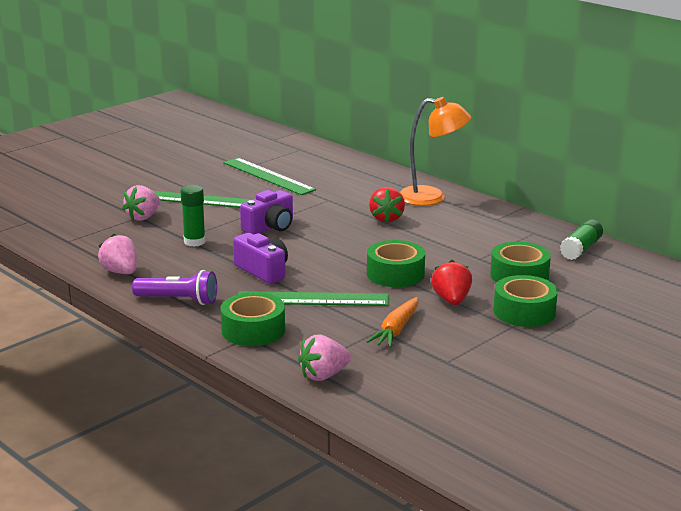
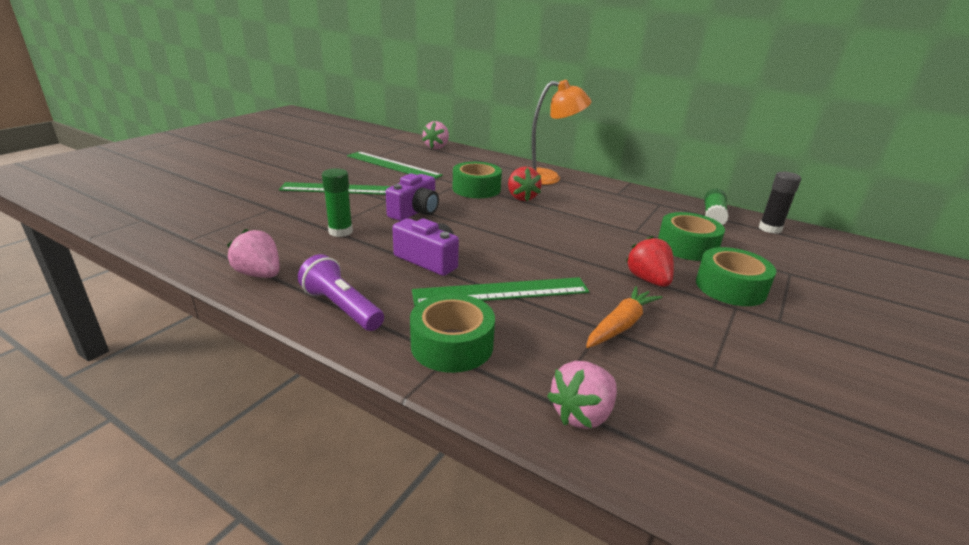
camera: 15 degrees left, 5 degrees up
pink strawberry [122,185,161,221] -> pink strawberry moved to [422,121,449,149]
purple flashlight [132,270,217,305] -> purple flashlight turned 135 degrees counterclockwise [298,254,384,331]
orange carrot [366,297,418,348] -> orange carrot turned 150 degrees counterclockwise [586,286,662,348]
green tape [367,240,425,287] -> green tape moved to [453,162,502,198]
none -> black glue stick [759,172,801,234]

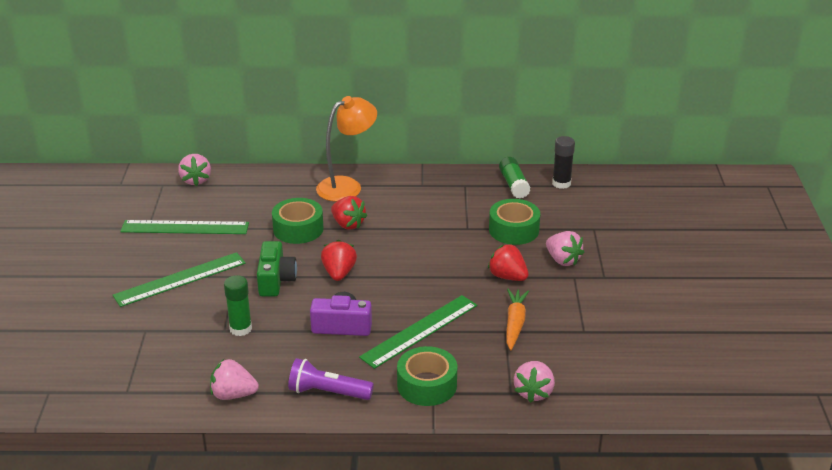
camera: 30 degrees left, 5 degrees up
purple camera [386,173,439,221] -> green camera [257,241,297,296]
green tape [696,247,776,306] -> pink strawberry [546,231,584,266]
none -> red strawberry [321,240,357,281]

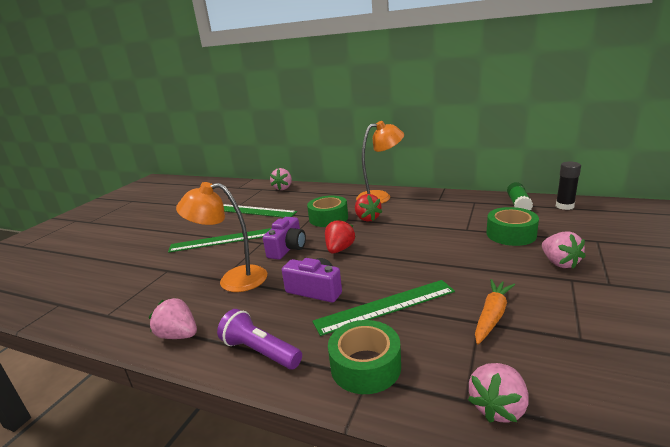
camera: 25 degrees right, 10 degrees down
green glue stick [224,275,252,336] -> orange lamp [176,182,267,292]
green camera [257,241,297,296] -> purple camera [263,217,306,260]
red strawberry [488,244,529,281] -> none

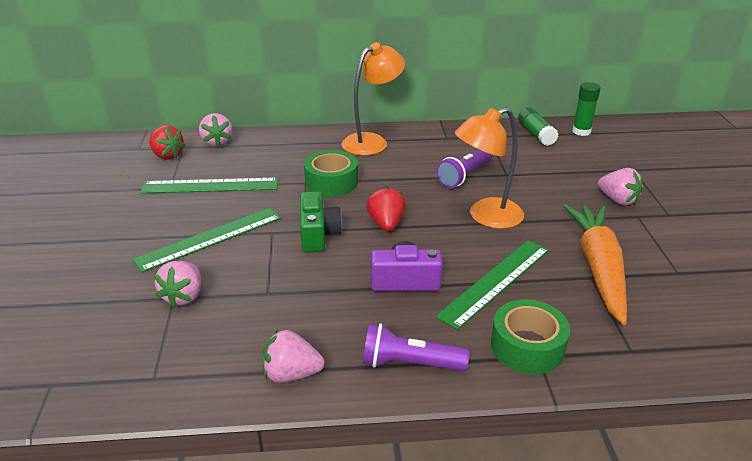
camera: 30 degrees left, 10 degrees up
orange lamp [176,182,267,292] -> orange lamp moved to [455,107,524,229]
purple camera [263,217,306,260] -> green camera [300,191,342,252]
red strawberry [355,194,382,222] -> red strawberry moved to [149,125,186,160]
pink strawberry [468,363,528,423] -> pink strawberry moved to [154,261,201,308]
orange carrot [475,279,515,344] -> orange carrot [563,204,627,325], size x1.75
green tape [487,207,539,246] -> none
black glue stick [556,162,581,210] -> green glue stick [572,82,601,136]
none -> purple flashlight [436,149,492,188]

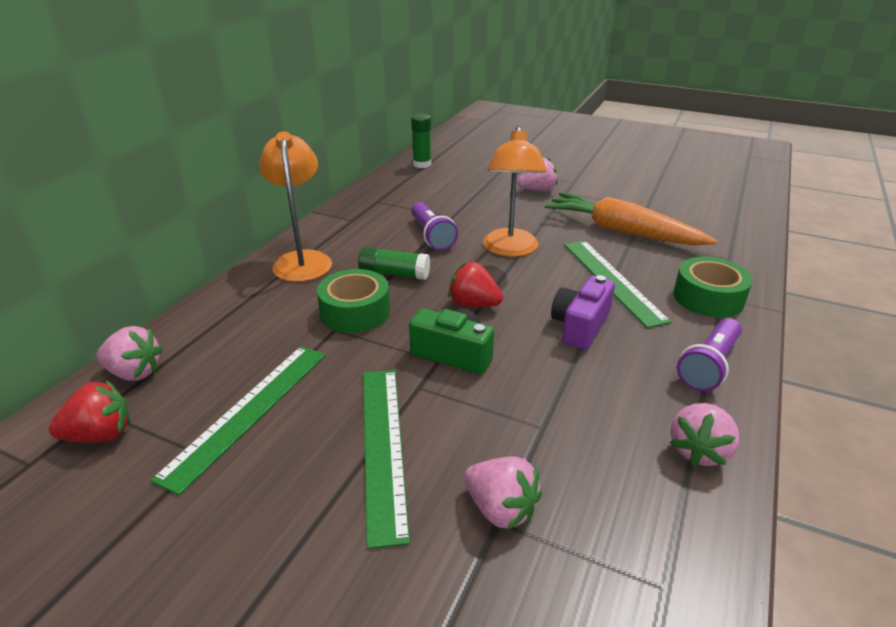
camera: 60 degrees left, 0 degrees up
green glue stick [518,108,558,146] -> green glue stick moved to [358,247,430,280]

